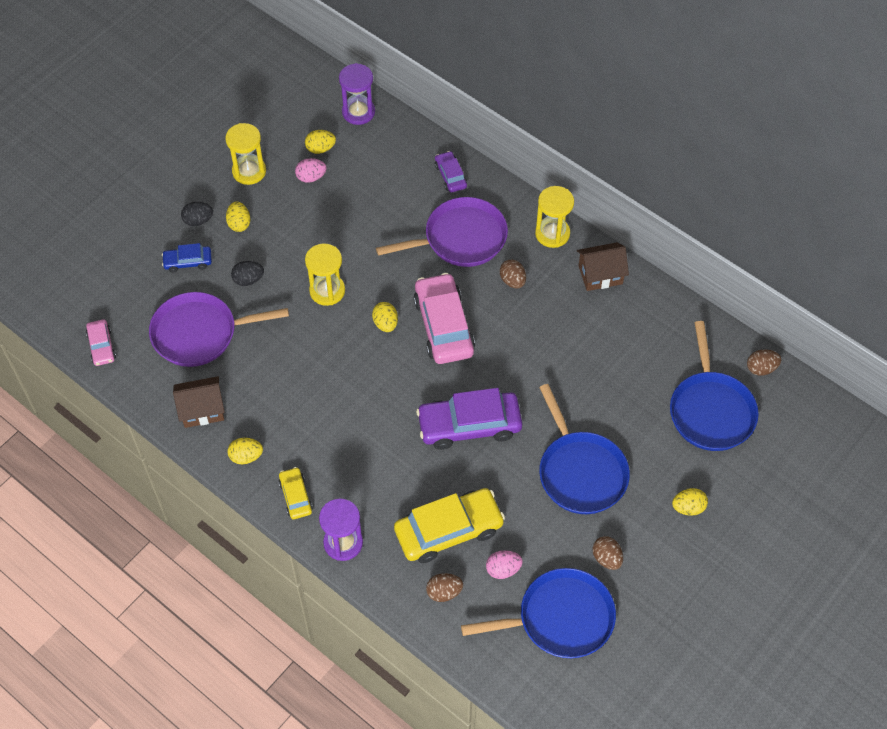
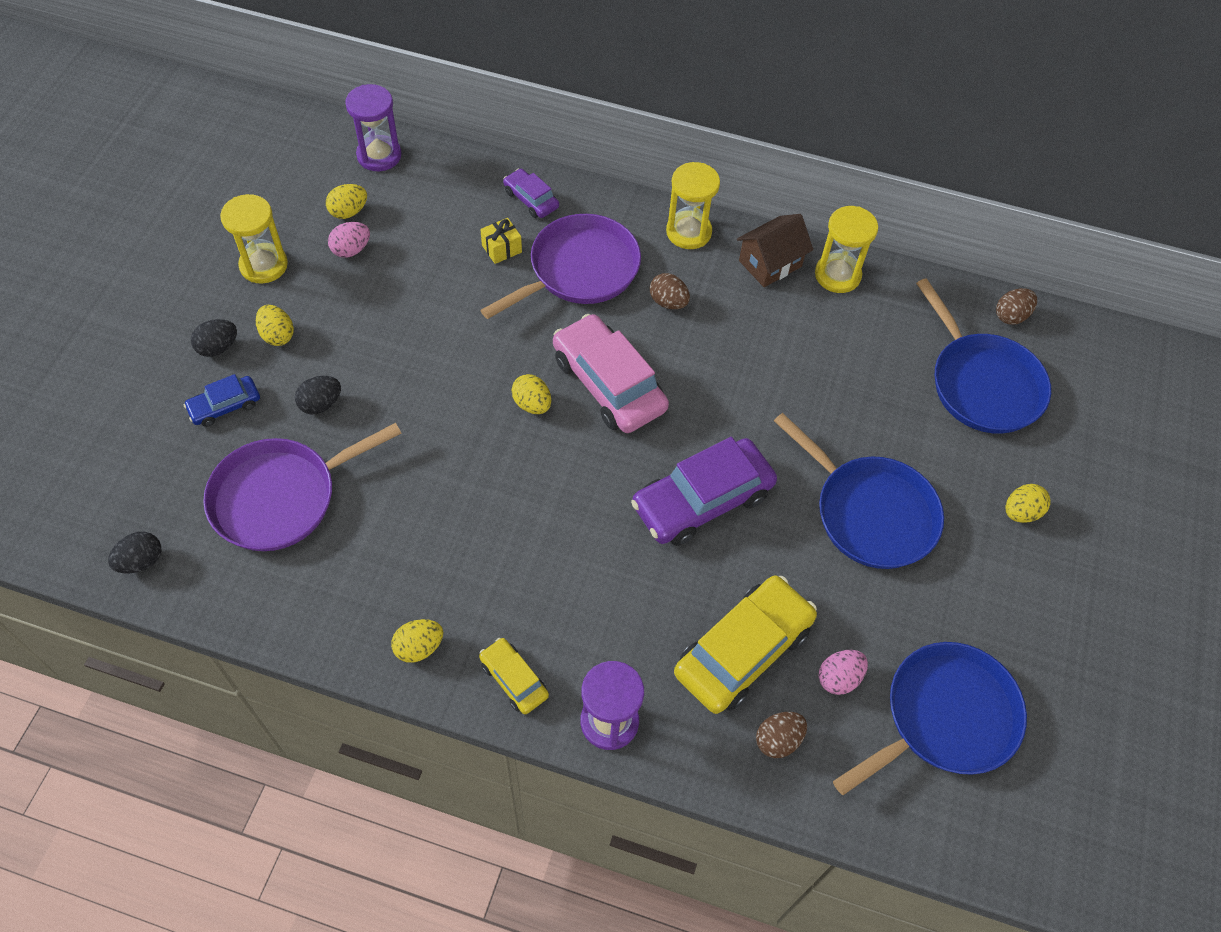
camera: 25 degrees left, 0 degrees up
pink car [86,319,116,366] -> black egg [108,532,161,573]
brown house [173,376,225,428] -> none
yellow hourglass [305,243,345,306] -> yellow hourglass moved to [815,206,878,293]
brown egg [593,536,623,570] -> none
none -> yellow gift [480,218,522,264]

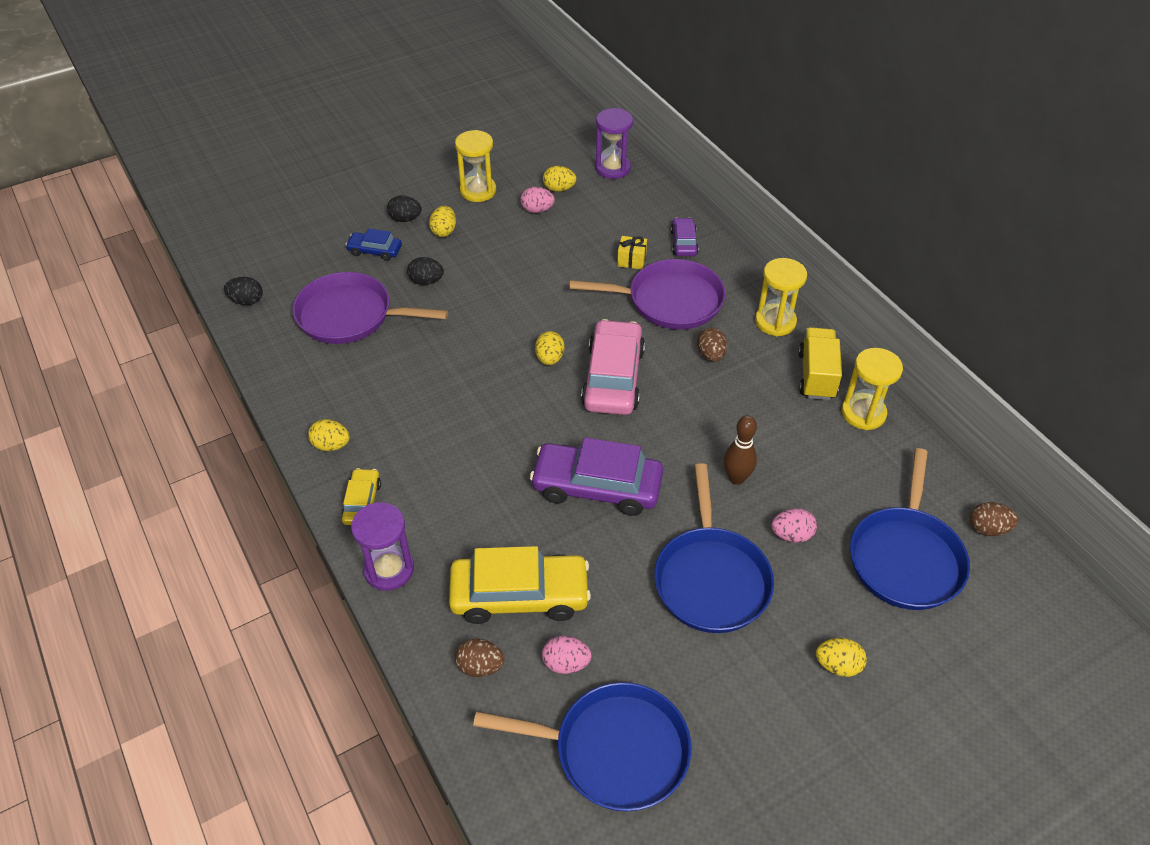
camera: 45 degrees right, 10 degrees down
brown house [737,214,813,287] -> yellow truck [798,327,842,400]
none -> brown bowling pin [724,415,757,485]
none -> pink egg [771,508,817,542]

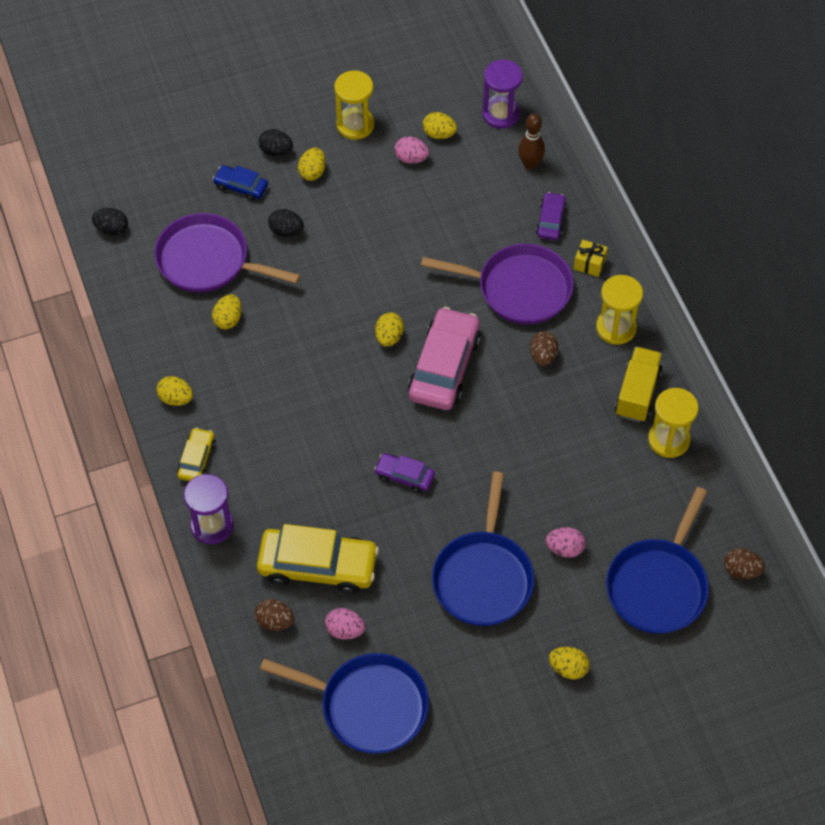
camera: 10 degrees right, 10 degrees up
purple car [530,437,663,516] -> purple car [374,453,435,493], size x0.51
yellow gift [617,236,647,269] -> yellow gift moved to [574,240,608,277]
brown bowling pin [724,415,757,485] -> brown bowling pin moved to [518,113,545,170]
none -> yellow egg [212,294,242,329]

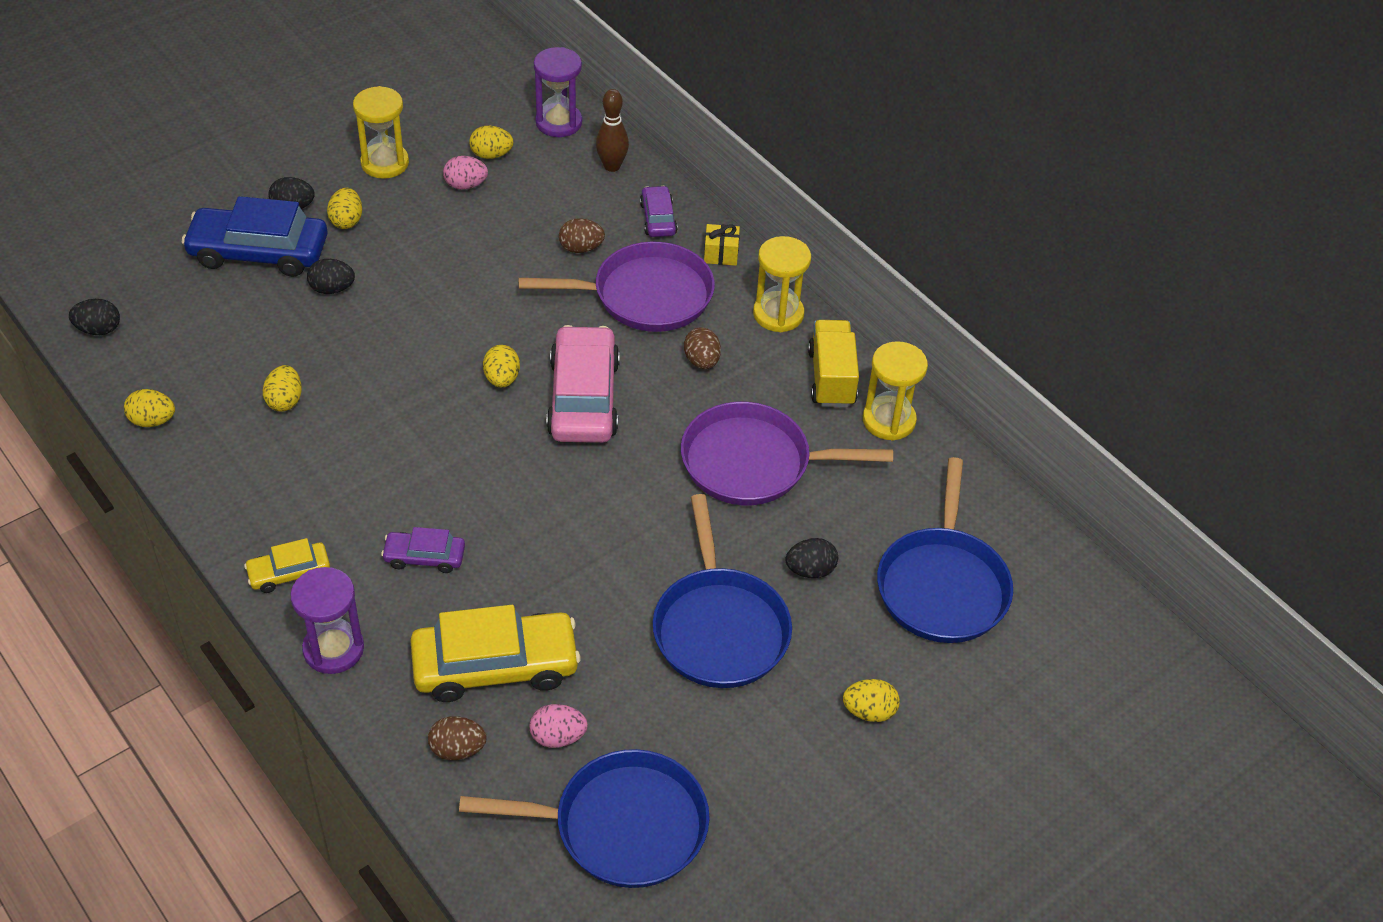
camera: 20 degrees left, 10 degrees down
purple pan [154,213,300,293] -> purple pan moved to [681,402,893,505]
yellow egg [156,376,193,406] -> yellow egg moved to [124,389,175,427]
yellow car [177,427,215,481] -> yellow car turned 105 degrees counterclockwise [244,538,330,593]
blue car [213,165,268,201] -> blue car [182,196,328,277], size x1.96
purple car [374,453,435,493] -> purple car moved to [381,527,465,573]
pink egg [546,527,586,558] -> black egg [785,538,838,578]
brown egg [724,548,765,579] -> brown egg moved to [559,218,605,253]

